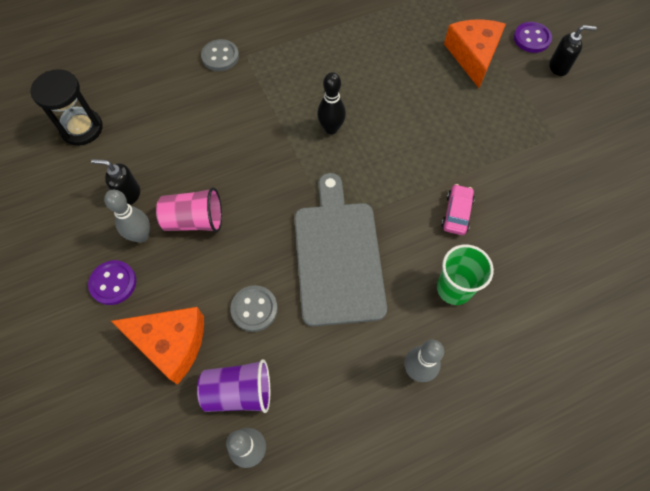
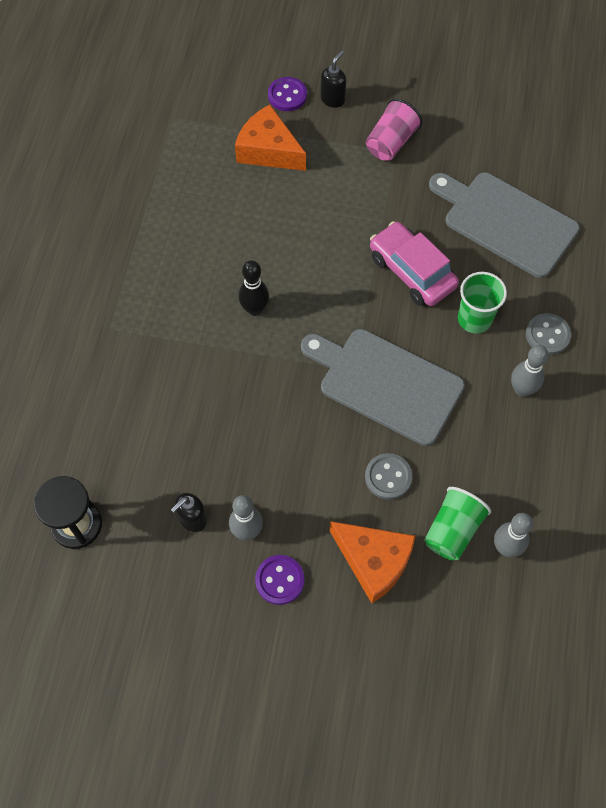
camera: 55 degrees left, 0 degrees up
orange cheese [111,307,204,385] -> orange cheese turned 75 degrees clockwise [330,521,416,603]
pink cup [156,187,222,233] -> pink cup moved to [366,99,423,161]
purple cup [197,359,270,413] -> green cup [424,487,491,560]
grey button [201,39,239,71] -> grey button moved to [526,313,571,355]
pink car [441,184,475,235] -> pink car [370,221,459,306], size x1.81
none -> grey cutting board [429,173,580,278]

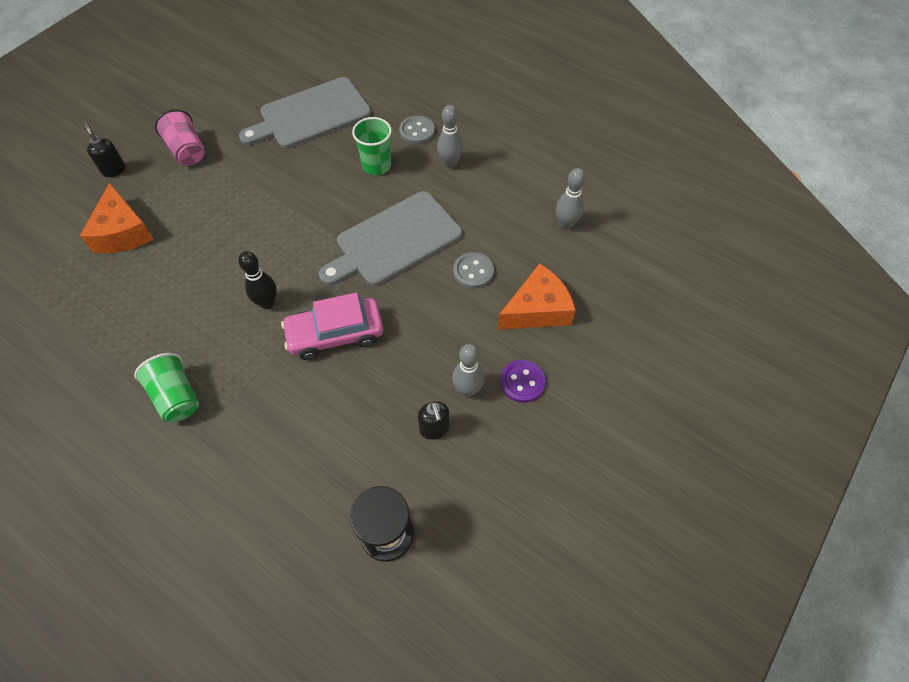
camera: 65 degrees left, 5 degrees down
orange cheese [235,105,306,171] -> orange cheese turned 75 degrees counterclockwise [80,183,154,253]
purple button [268,77,307,111] -> none
pink car [370,221,459,306] -> pink car moved to [281,293,384,360]
green cup [424,487,491,560] -> green cup moved to [134,353,199,422]

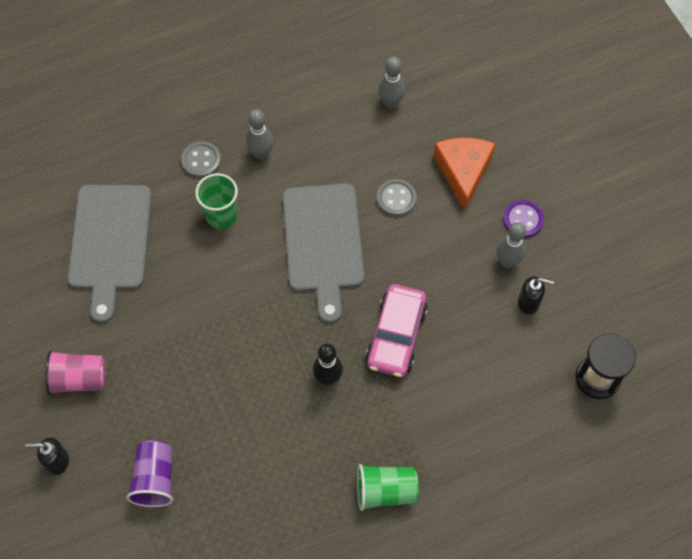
camera: 60 degrees left, 5 degrees up
orange cheese [80,183,154,253] -> purple cup [126,441,173,507]

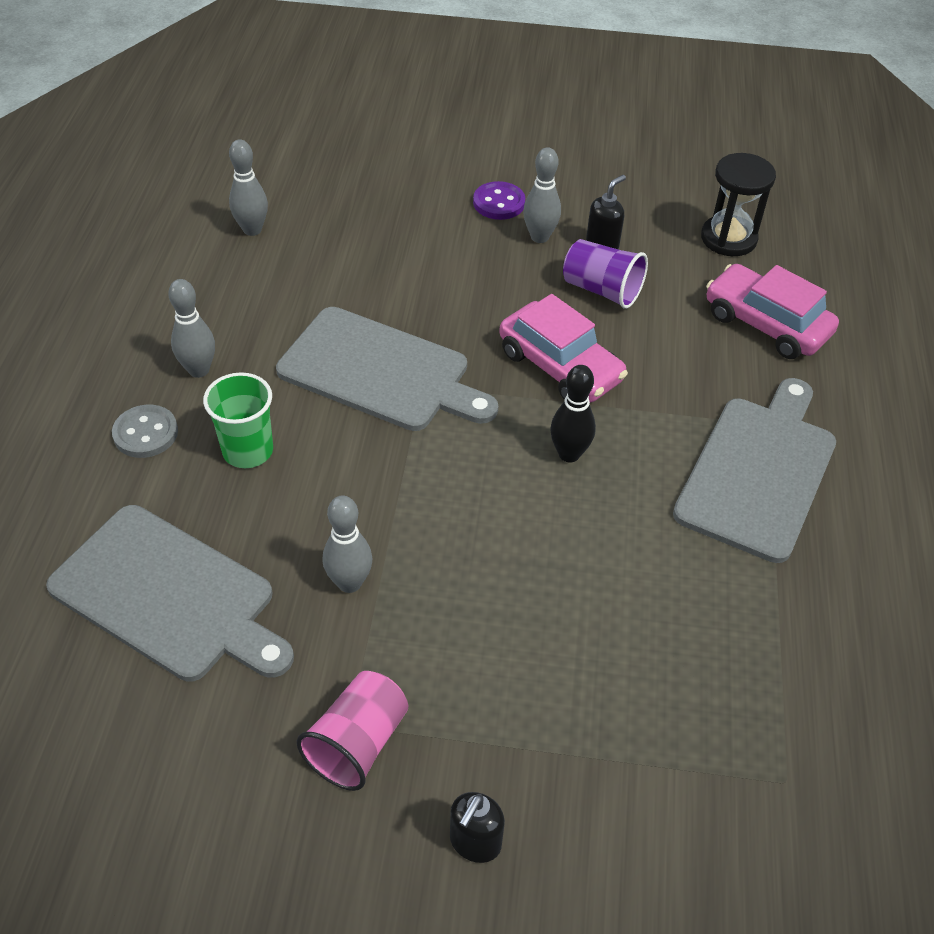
camera: 60 degrees left, 15 degrees down
purple cup [126,441,173,507] -> purple cup moved to [563,239,648,309]
green cup [357,464,419,511] -> grey cutting board [673,378,836,563]
grey button [377,179,417,217] -> none
orange cheese [434,138,495,211] -> none
none -> grey bowling pin [323,495,372,593]
none -> pink car [706,264,839,359]

